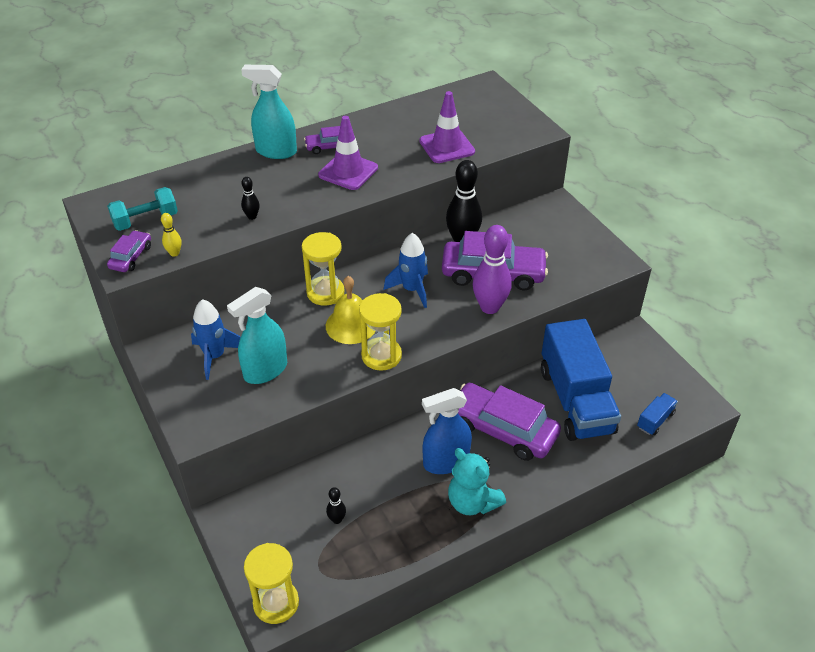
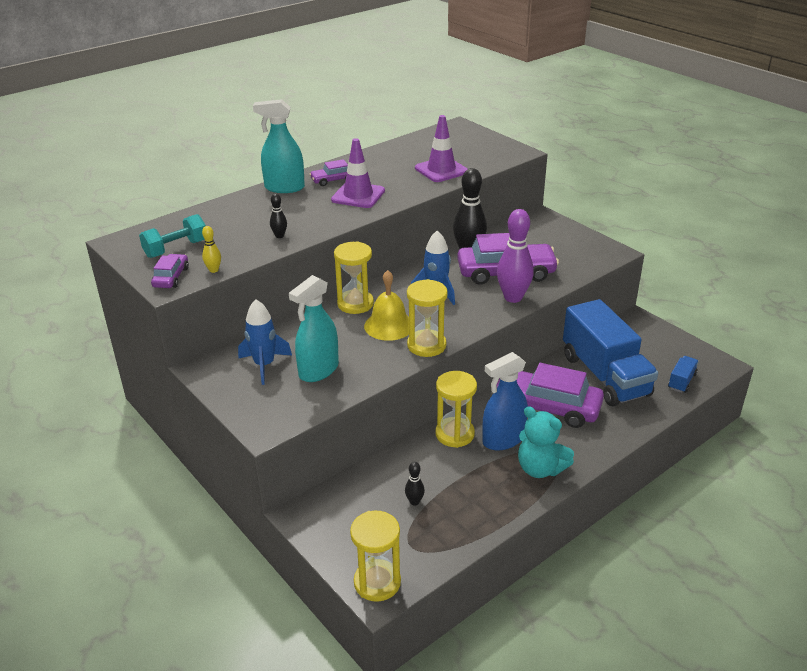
camera: 10 degrees left, 10 degrees down
none -> yellow hourglass [435,371,477,448]

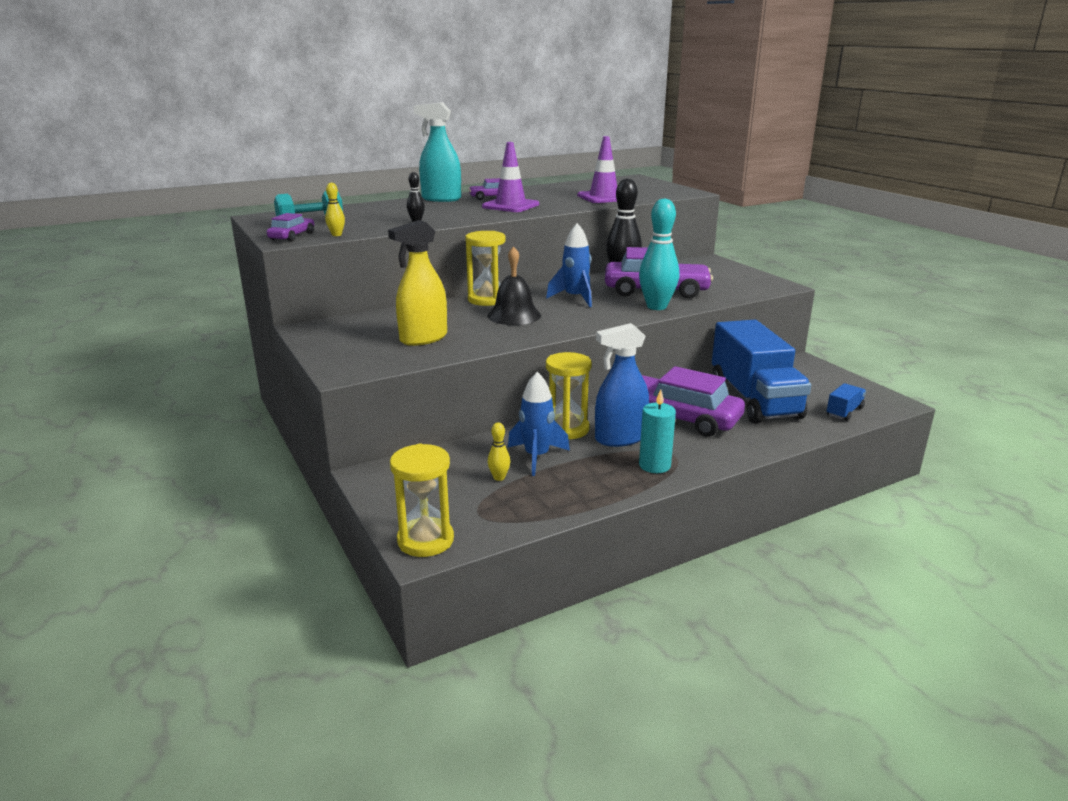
camera: 10 degrees right, 10 degrees down
blue rocket [238,300,292,385] -> blue rocket moved to [508,372,570,476]
turquoise spray bottle [289,275,339,382] -> yellow spray bottle [388,220,447,346]
yellow bell [364,270,409,341] -> black bell [487,246,541,325]
black bowling pin [405,462,425,505] -> yellow bowling pin [488,422,510,481]
yellow hourglass [407,279,448,357] -> none
purple bowling pin [497,209,534,303] -> turquoise bowling pin [639,198,679,310]
turquoise teddy bear [518,406,574,478] -> turquoise candle [639,390,676,473]

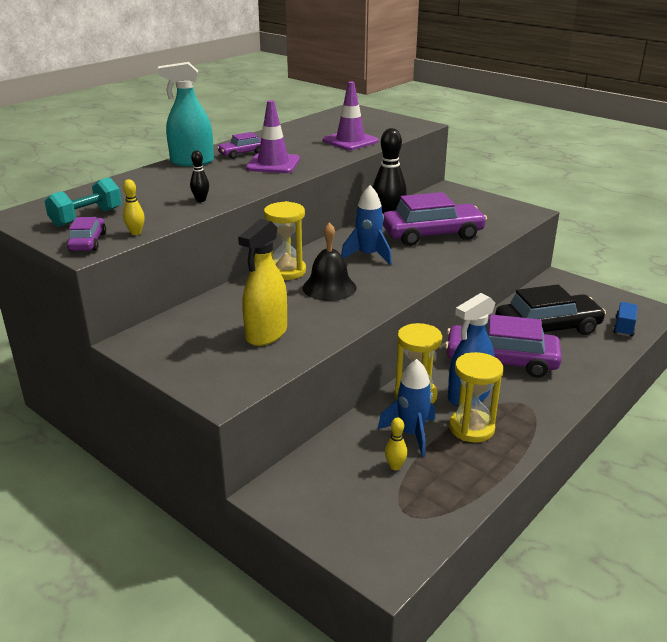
camera: 20 degrees left, 5 degrees up
yellow hourglass [390,444,454,557] -> yellow hourglass moved to [449,352,503,443]
turquoise bowling pin [639,198,679,310] -> none
turquoise candle [639,390,676,473] -> none
blue truck [712,320,811,424] -> black car [495,284,606,335]

